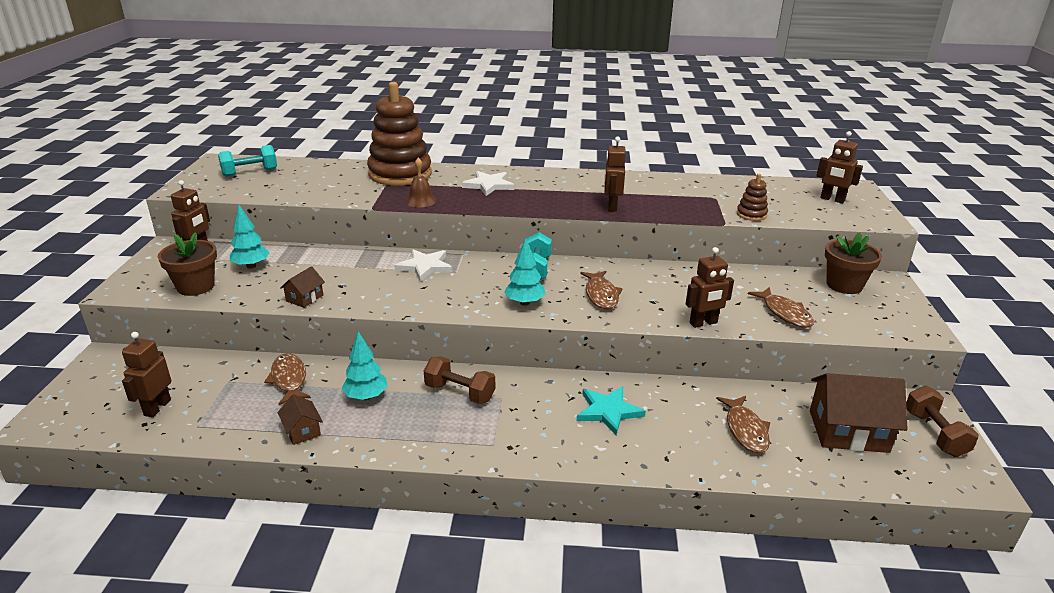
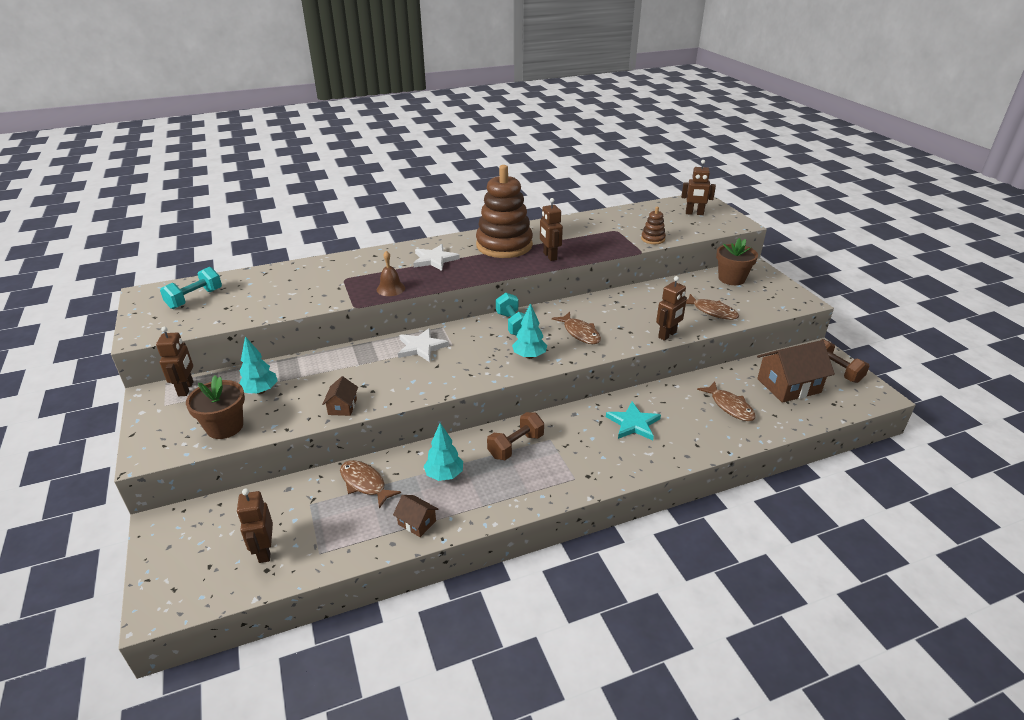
camera: 25 degrees left, 5 degrees up
brown stacking toy [367,82,432,186] -> brown stacking toy moved to [476,165,533,258]
brown dumbbell [424,356,495,404] -> brown dumbbell turned 45 degrees counterclockwise [487,412,544,460]

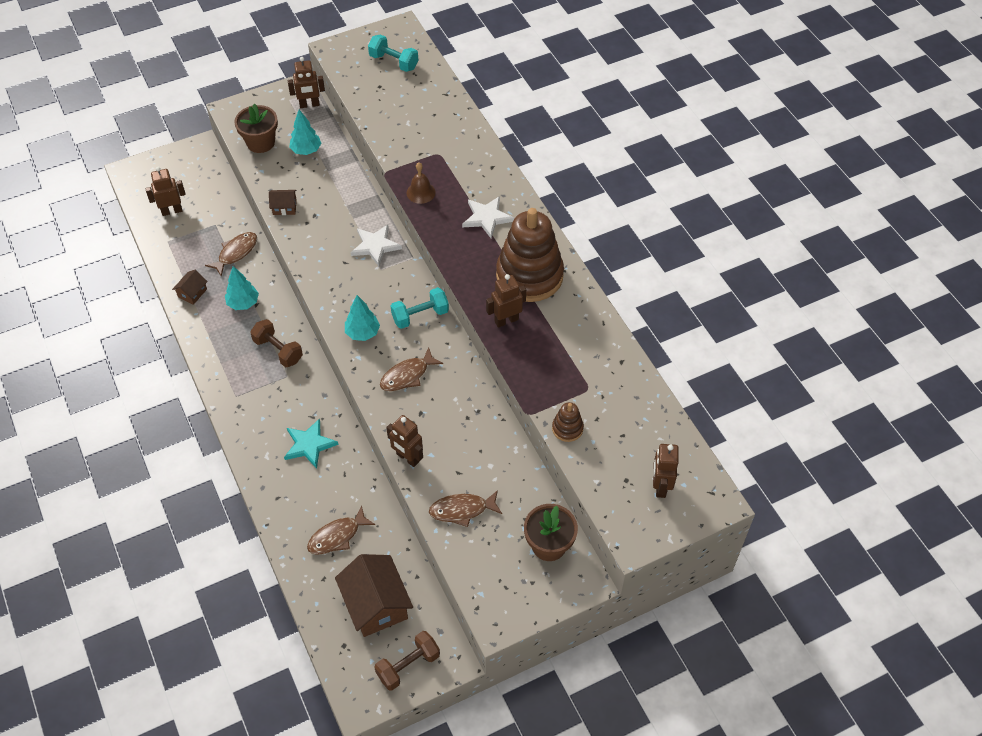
camera: 85 degrees right, 20 degrees up
brown fish [686,294,739,320] -> brown fish turned 45 degrees clockwise [429,490,502,527]

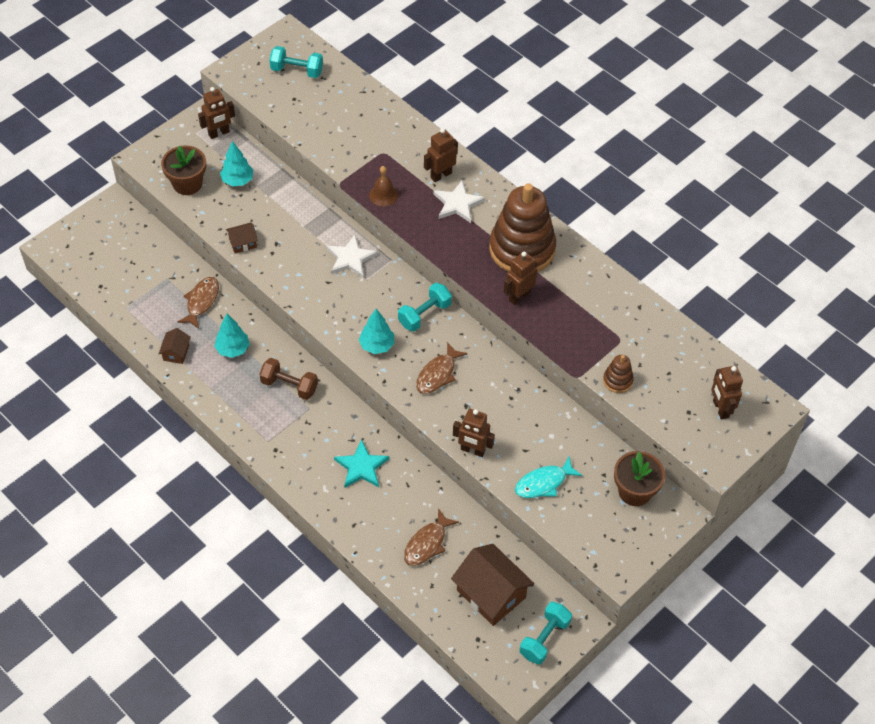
camera: 20 degrees left, 0 degrees up
brown robot [145,167,186,216] -> brown robot moved to [424,128,458,182]
brown dumbbell [374,631,440,691] -> turquoise dumbbell [520,602,572,665]
brown fish [429,490,502,527] -> turquoise fish [515,457,583,498]

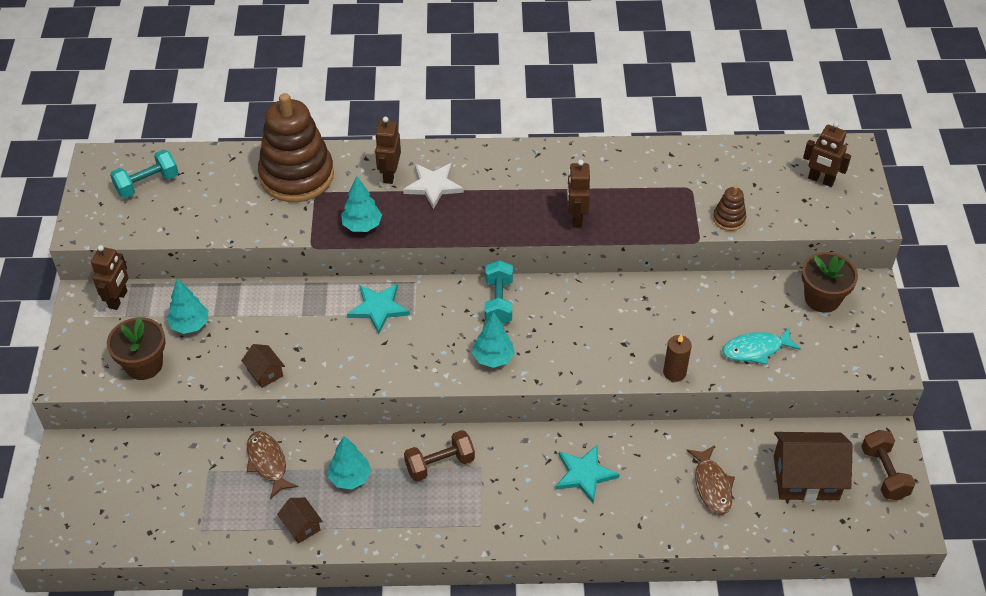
camera: 45 degrees left, 5 degrees down
brown house [226,223,258,253] -> brown house turned 60 degrees counterclockwise [241,344,285,388]
white star [326,235,378,278] -> turquoise star [347,284,410,334]
brown bell [369,166,398,206] -> turquoise tree [341,176,382,232]
brown fish [416,342,468,394] -> none
brown robot [453,409,495,457] -> brown candle [663,334,692,382]
brown stacking toy [489,183,556,272] -> brown stacking toy moved to [258,93,334,202]
turquoise fish [515,457,583,498] -> turquoise fish turned 60 degrees clockwise [722,327,801,365]
turquoise dumbbell [520,602,572,665] -> brown dumbbell [861,430,915,500]

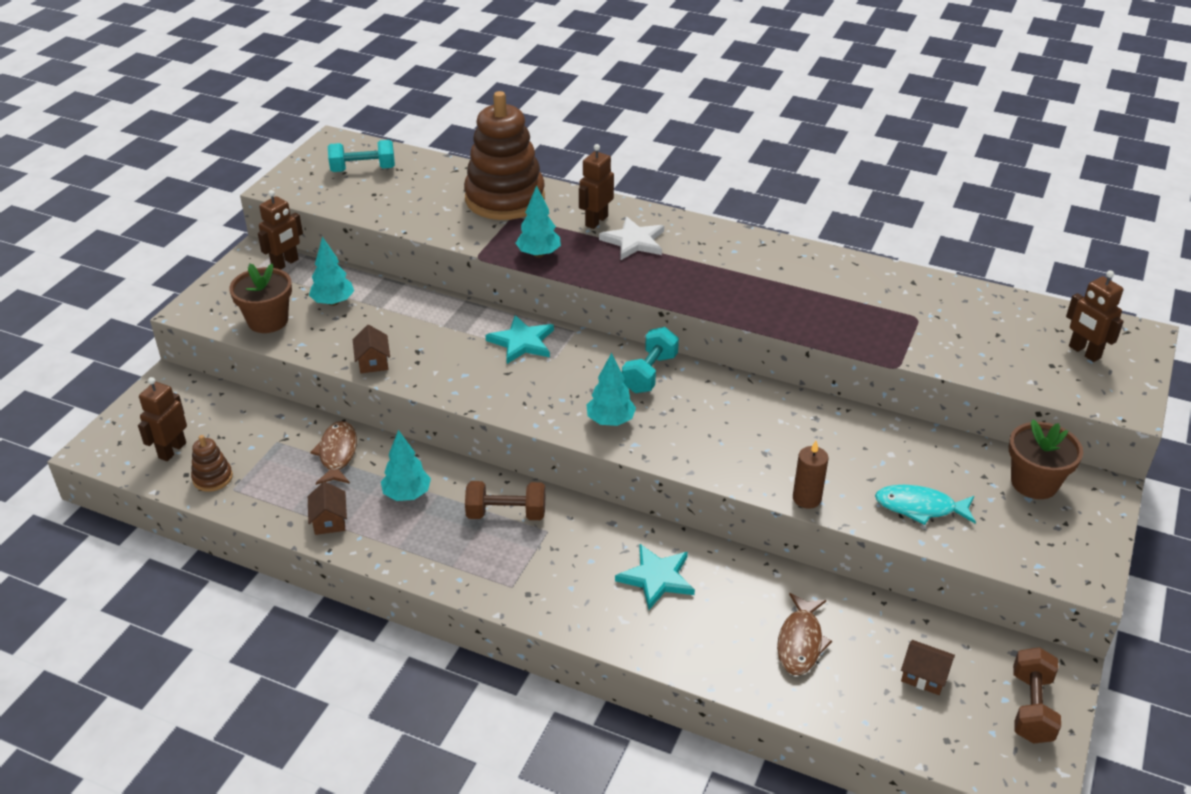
camera: 25 degrees right, 10 degrees down
brown robot [567,160,590,227] -> brown robot moved to [138,377,187,461]
brown stacking toy [713,185,746,231] -> brown stacking toy moved to [191,435,233,492]
brown house [774,432,853,501] -> brown house [901,640,955,695], size x0.49

